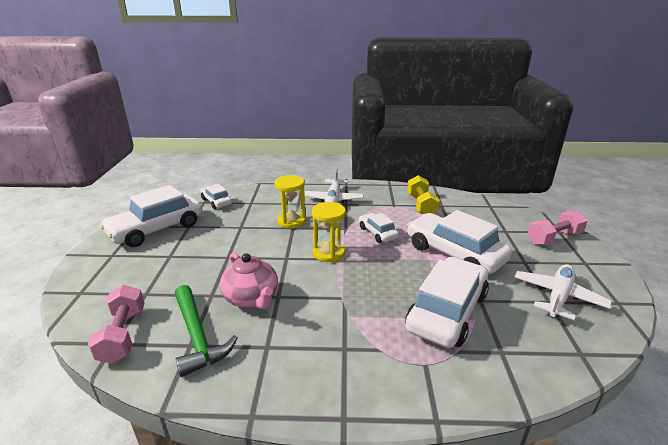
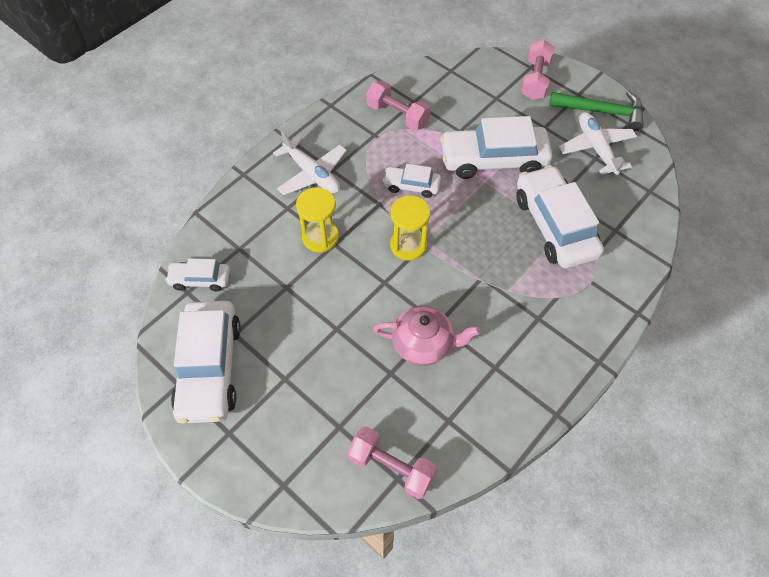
camera: 50 degrees left, 30 degrees up
green hammer [175,285,238,377] -> green hammer moved to [549,91,644,131]
yellow dumbbell [407,175,440,214] -> pink dumbbell [366,80,431,131]

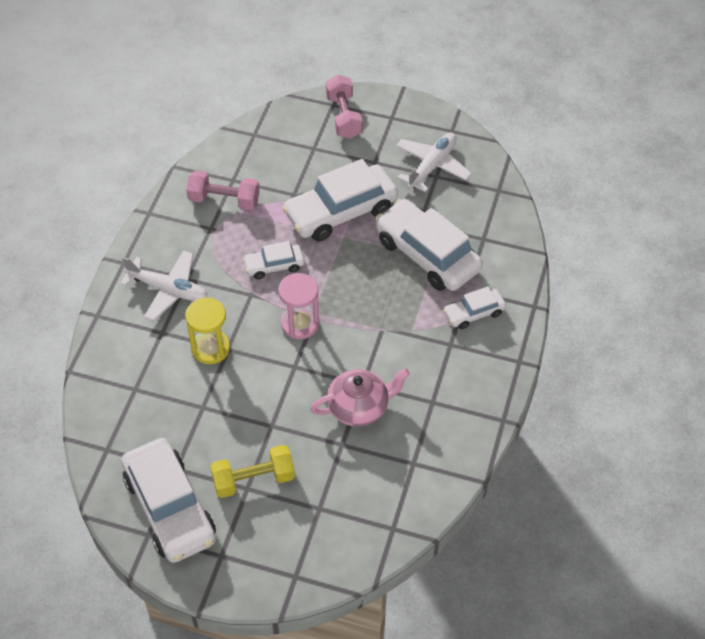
camera: 25 degrees left, 5 degrees down
white car [165,258,230,292] -> white car moved to [443,286,506,329]
pink dumbbell [347,426,437,499] -> none
yellow hourglass [390,195,430,261] -> pink hourglass [278,273,319,339]
green hammer [549,91,644,131] -> none
white plane [559,112,637,175] -> white plane turned 75 degrees clockwise [396,133,472,192]
none -> yellow dumbbell [210,445,295,498]

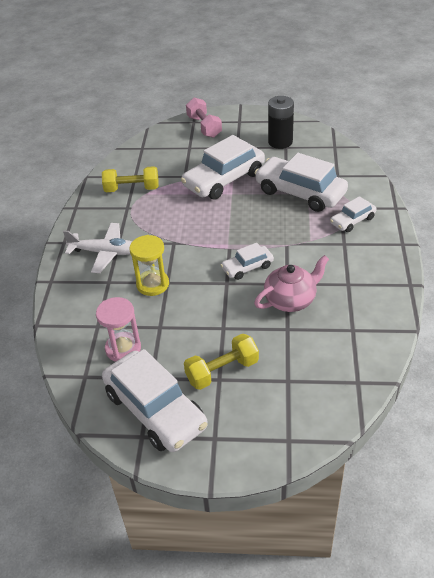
camera: 10 degrees left, 10 degrees down
pink dumbbell [186,171,260,210] -> yellow dumbbell [102,166,159,192]
white car [243,241,305,279] -> white car moved to [221,243,274,280]
pink hourglass [278,273,319,339] -> pink hourglass moved to [96,297,141,362]
white plane [396,133,472,192] -> black battery [268,96,294,149]

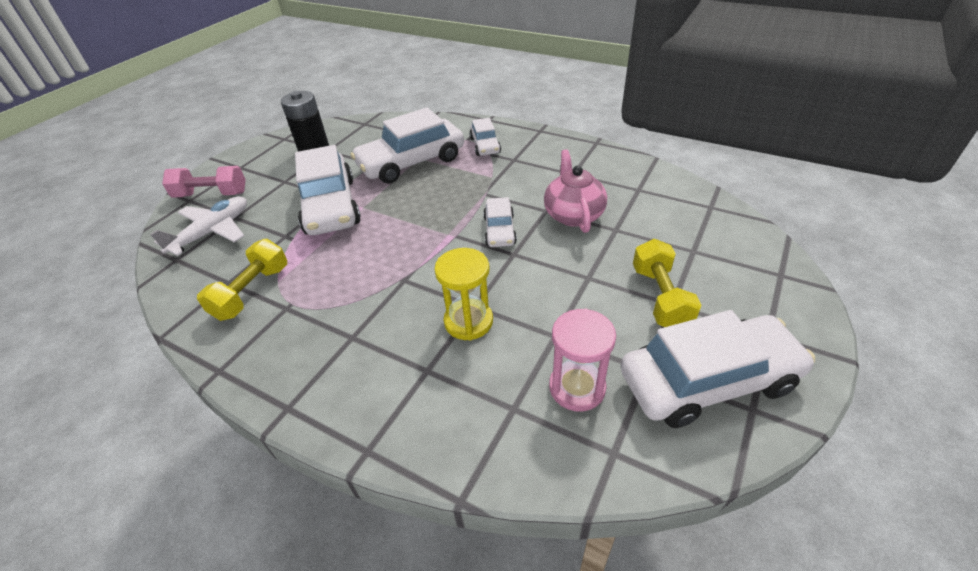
camera: 65 degrees left, 0 degrees up
white plane [63,223,132,273] -> white plane moved to [150,196,247,256]

